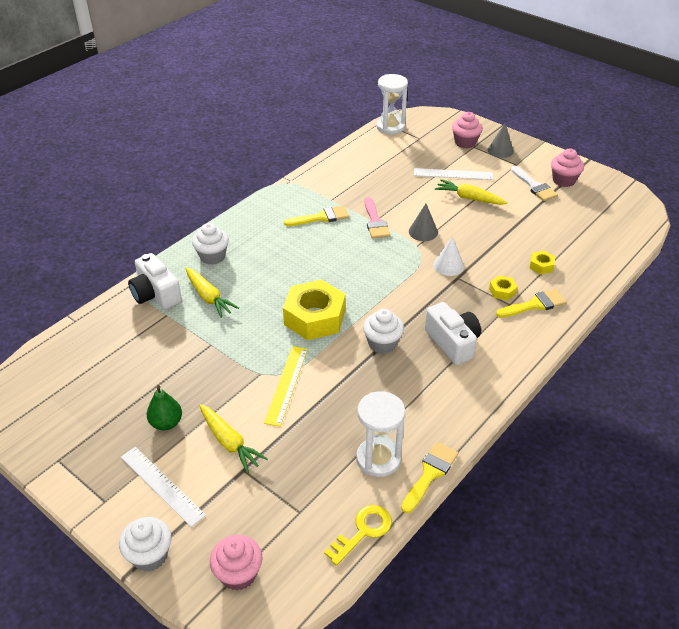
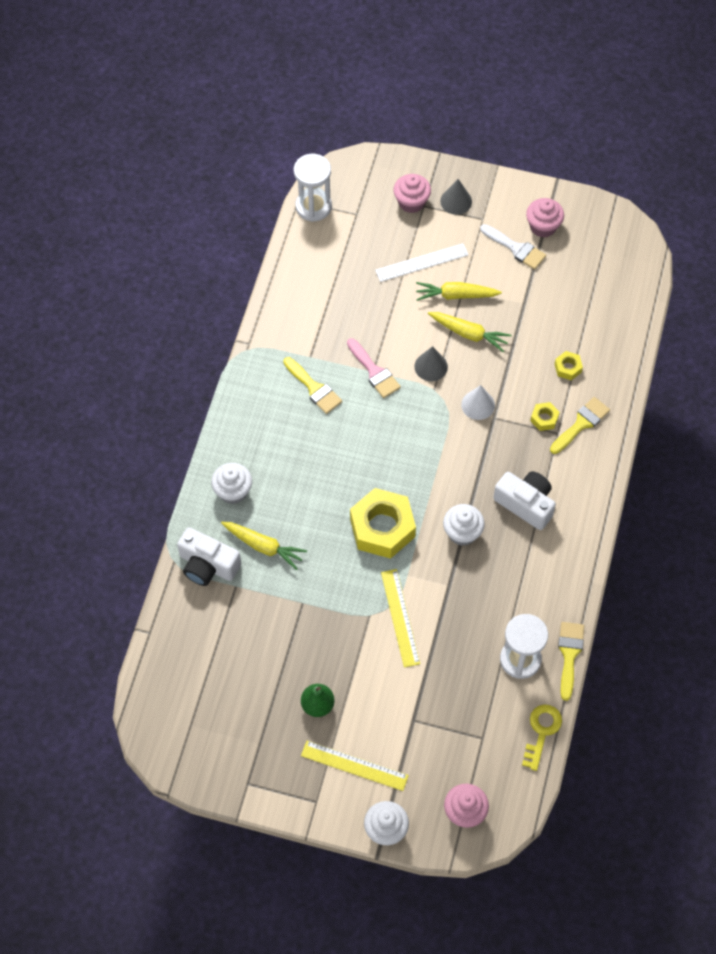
camera: 25 degrees left, 20 degrees up
white ruler [121,447,206,527] -> yellow ruler [301,741,409,791]
yellow carrot [199,404,268,474] -> yellow carrot moved to [428,312,512,352]
yellow brush [284,206,349,226] -> yellow brush turned 90 degrees clockwise [283,357,342,414]

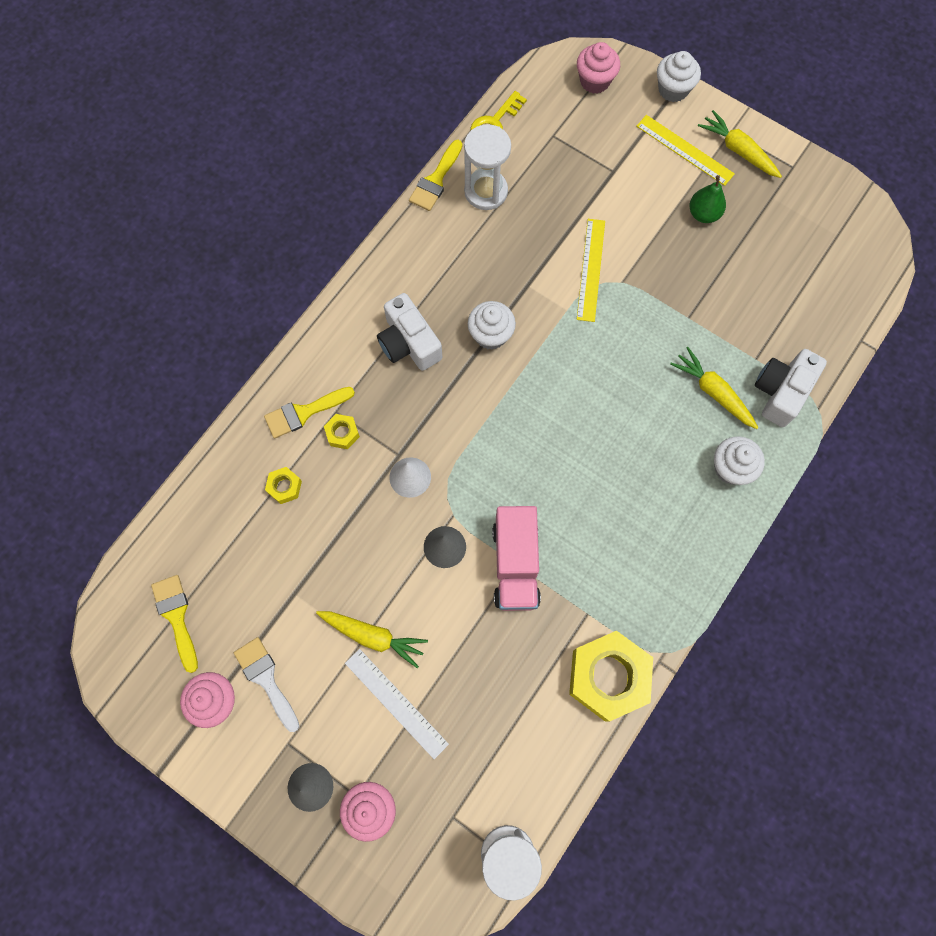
camera: 160 degrees left, 10 degrees up
white camera [177,527,241,586] -> white camera turned 105 degrees counterclockwise [755,349,827,427]
yellow brush [283,357,342,414] -> yellow brush moved to [151,575,198,673]
pink brush [347,338,401,398] -> pink truck [492,506,541,611]
yellow nut [350,488,416,559] -> yellow nut moved to [569,631,653,722]
white ruler [375,243,468,282] -> white ruler turned 45 degrees clockwise [345,649,449,759]
yellow carrot [428,312,512,352] -> yellow carrot moved to [698,110,782,178]

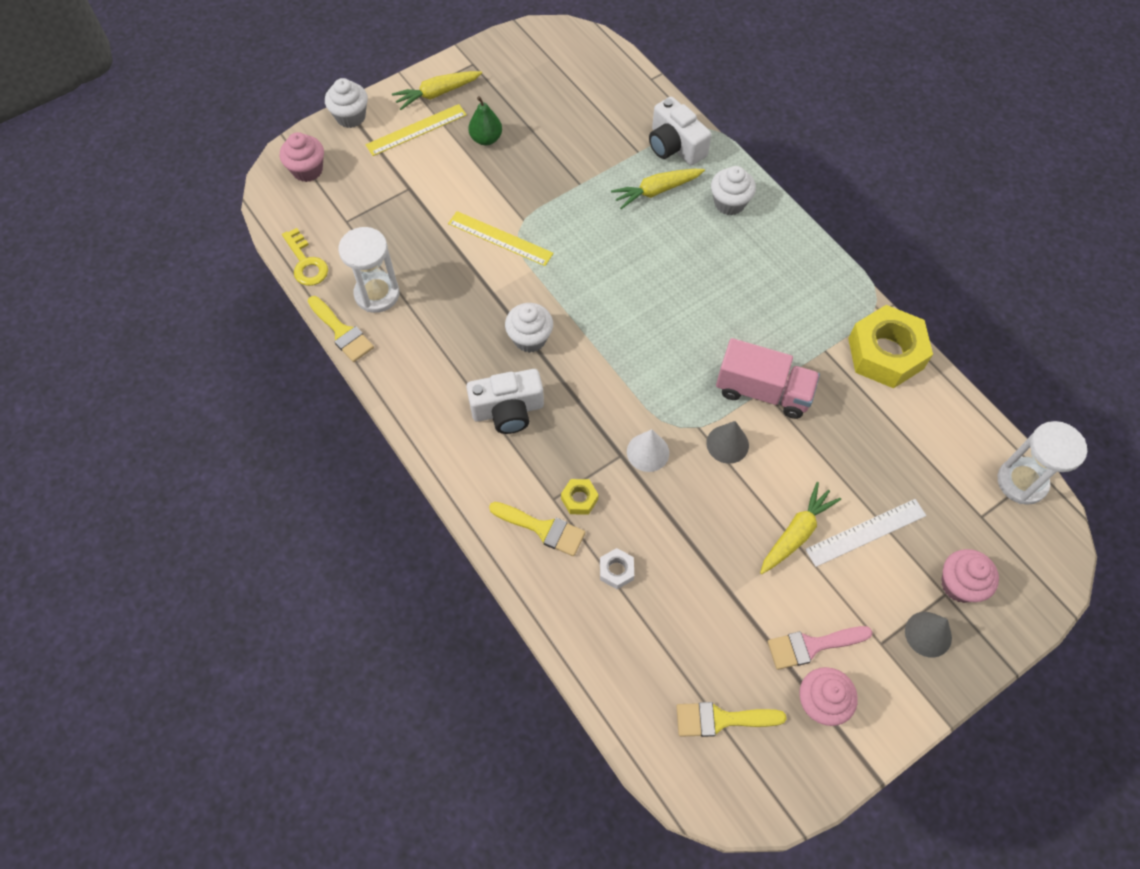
camera: 70 degrees left, 10 degrees down
white brush [234,637,299,732] -> pink brush [768,626,873,670]
yellow brush [264,387,355,439] -> yellow brush turned 60 degrees counterclockwise [489,502,585,556]
yellow nut [265,467,302,504] -> white nut [600,548,634,589]

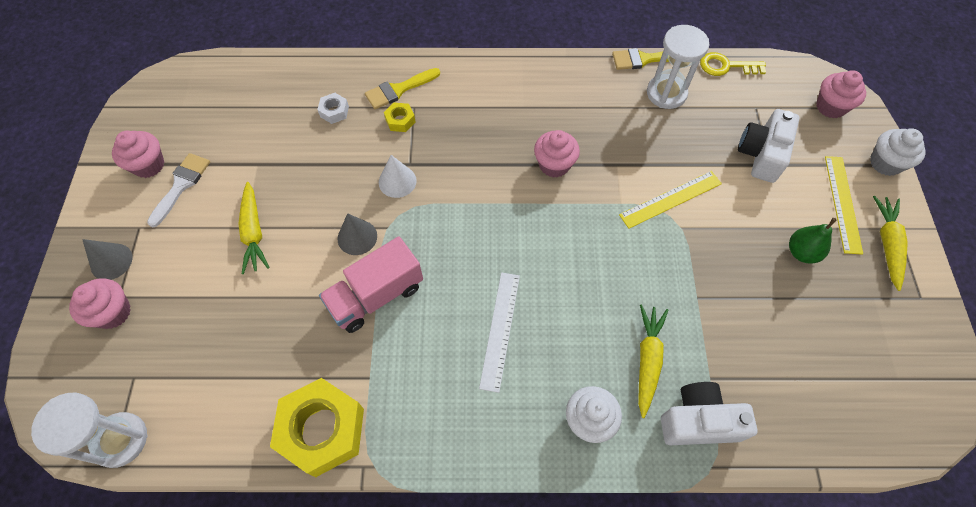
camera: 125 degrees right, 0 degrees up
white camera [466,369,544,434] -> white camera moved to [738,109,800,183]
white cupcake [505,303,553,353] -> pink cupcake [534,130,580,178]
yellow brush [676,702,786,737] -> none
pink brush [768,626,873,670] -> white brush [147,153,210,227]
white ruler [805,499,926,567] -> white ruler moved to [479,272,520,393]

